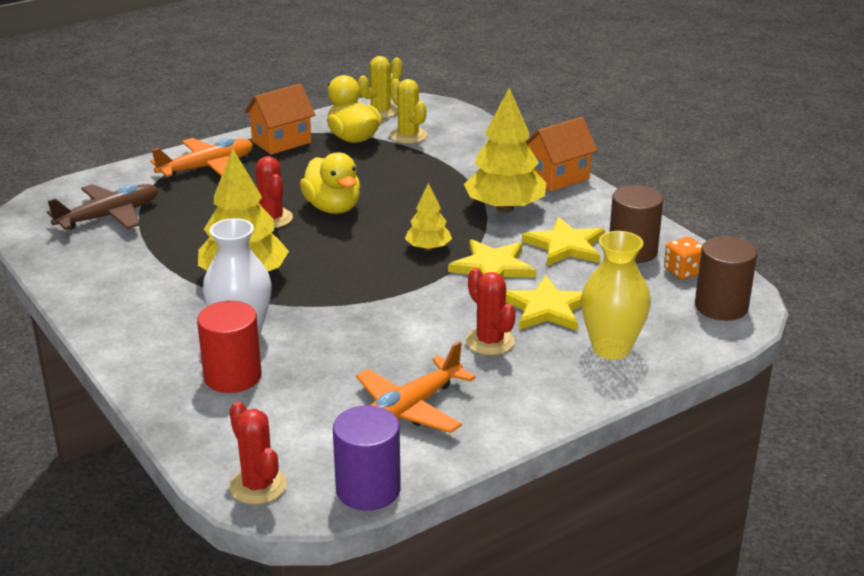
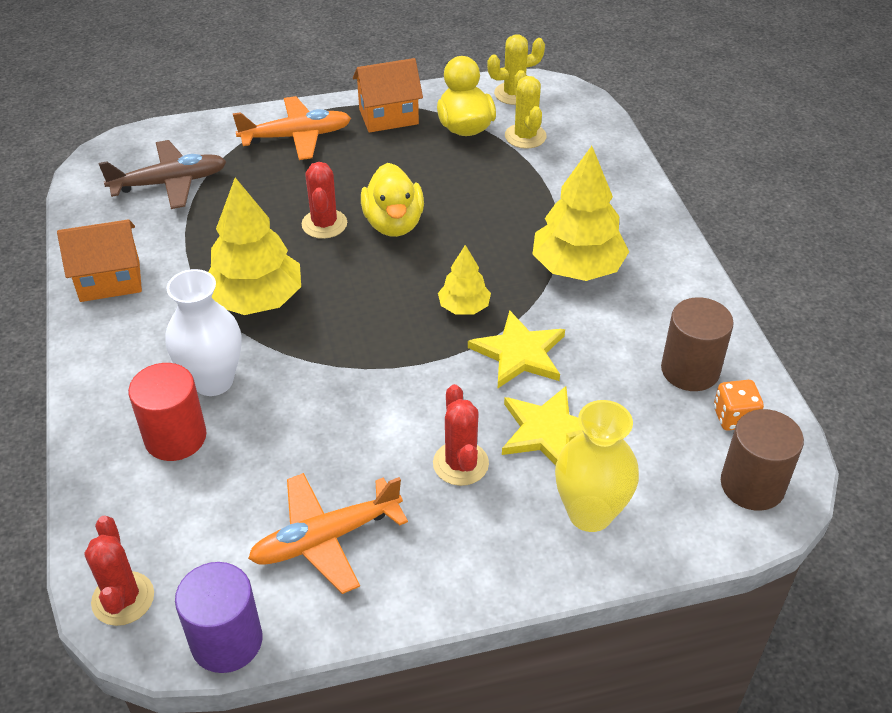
camera: 20 degrees right, 15 degrees up
yellow star [522,217,605,266] -> none
orange house [525,117,598,192] -> orange house moved to [57,219,142,302]

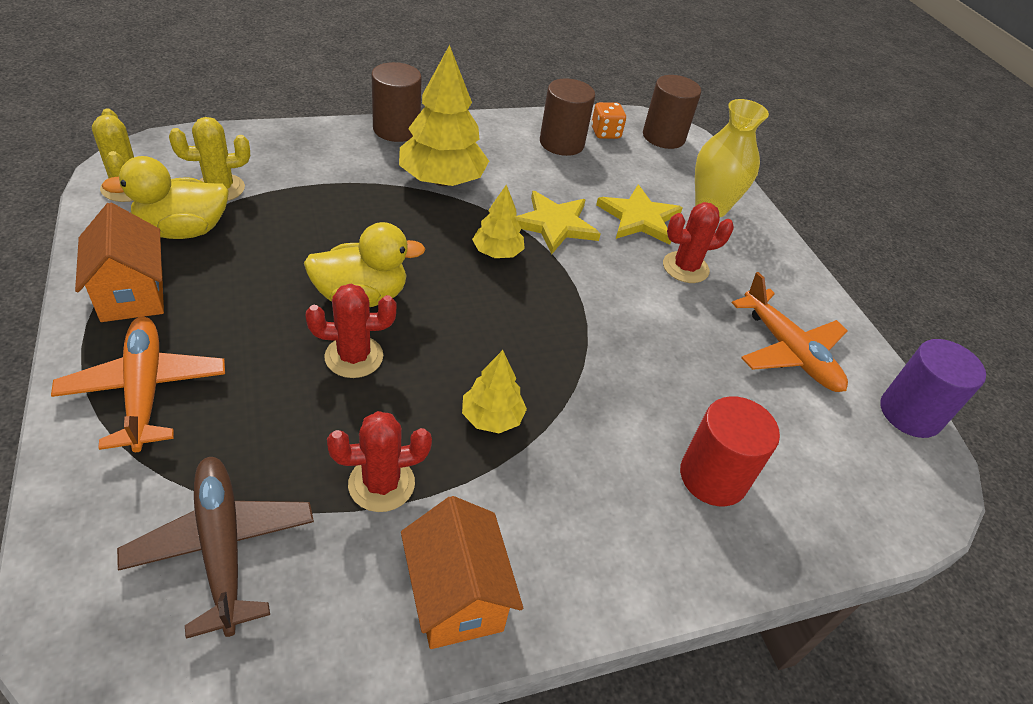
camera: 100 degrees left, 0 degrees up
red cactus [85,516,154,626] -> red cactus moved to [327,411,432,512]
white vase [165,269,241,396] -> none
yellow tree [208,178,301,315] -> yellow tree [462,350,527,433], size x0.54
none -> brown cylinder [372,62,422,142]

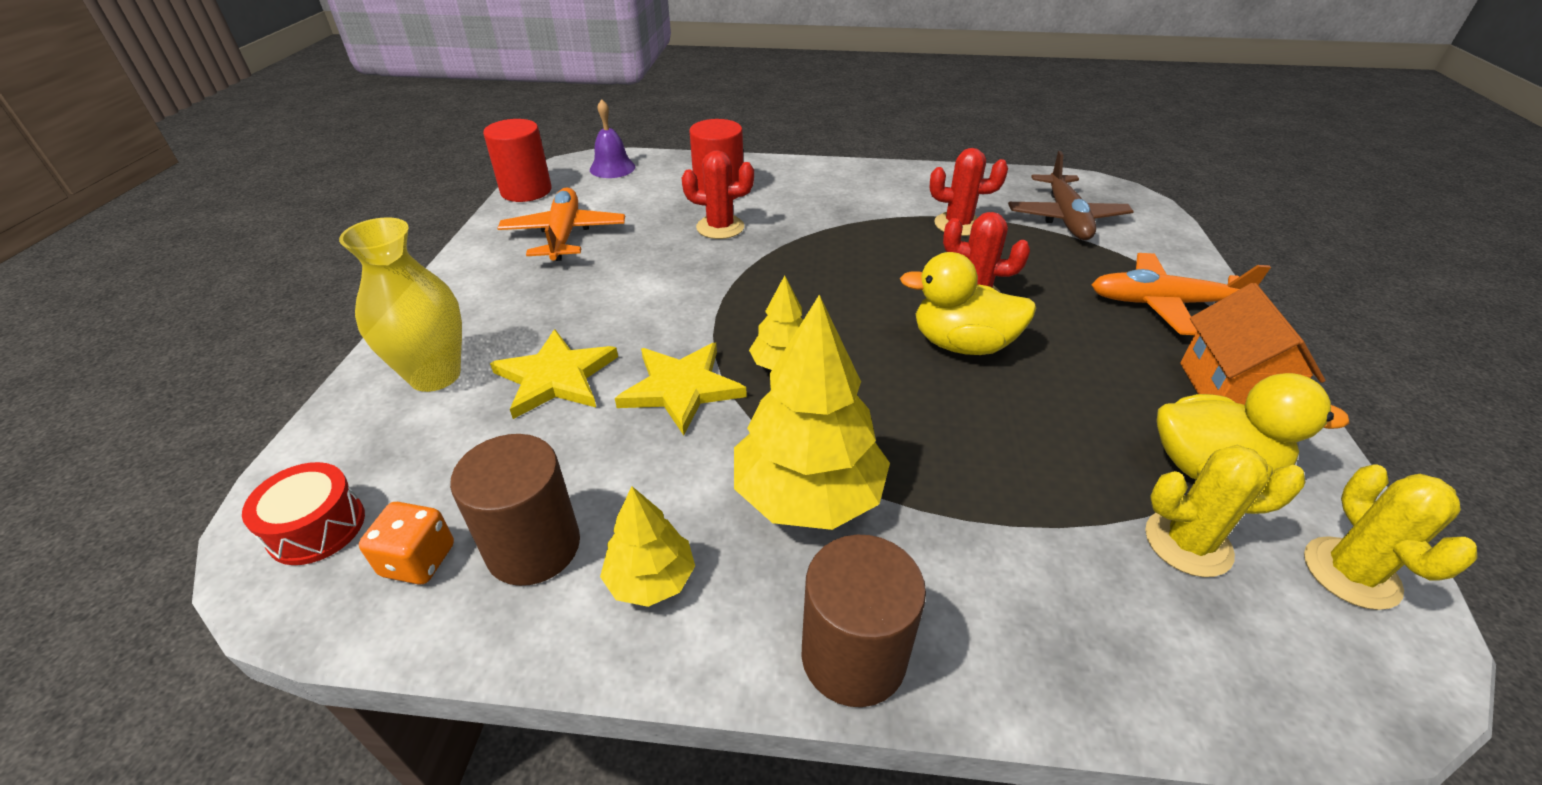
camera: 150 degrees left, 5 degrees down
orange plane [51,317,225,452] -> orange plane turned 90 degrees clockwise [1092,253,1271,335]
orange house [401,496,523,649] -> none
yellow tree [462,350,527,433] -> yellow tree moved to [600,486,695,607]
brown cylinder [643,75,701,149] -> red drum [242,462,365,565]
red cactus [663,202,734,283] -> red cactus moved to [682,150,754,239]
purple cylinder [880,339,986,438] -> red cylinder [483,119,552,202]
none -> purple bell [590,99,635,178]

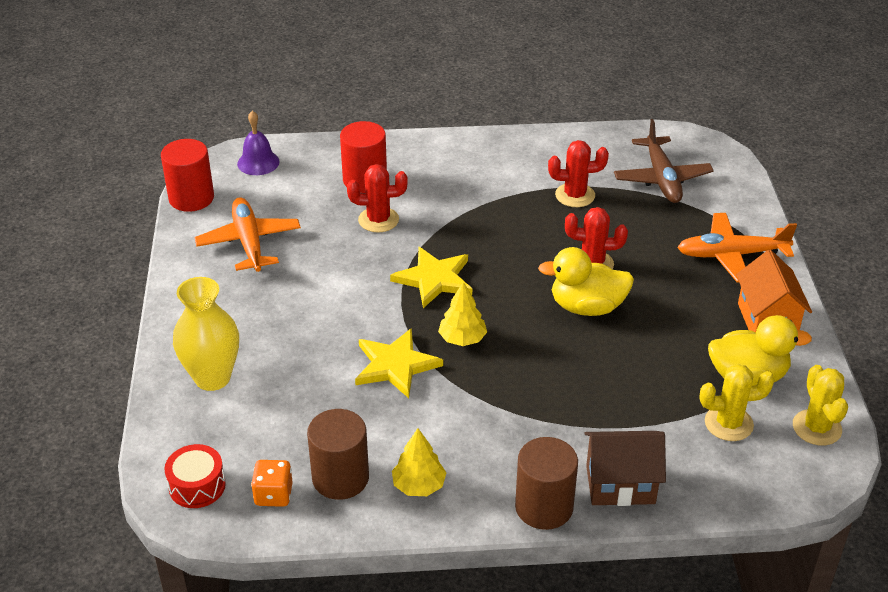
camera: 10 degrees left, 0 degrees up
yellow star [490,329,618,419] -> yellow star moved to [390,247,472,308]
yellow tree [734,294,890,530] -> none
none -> brown house [585,431,666,506]

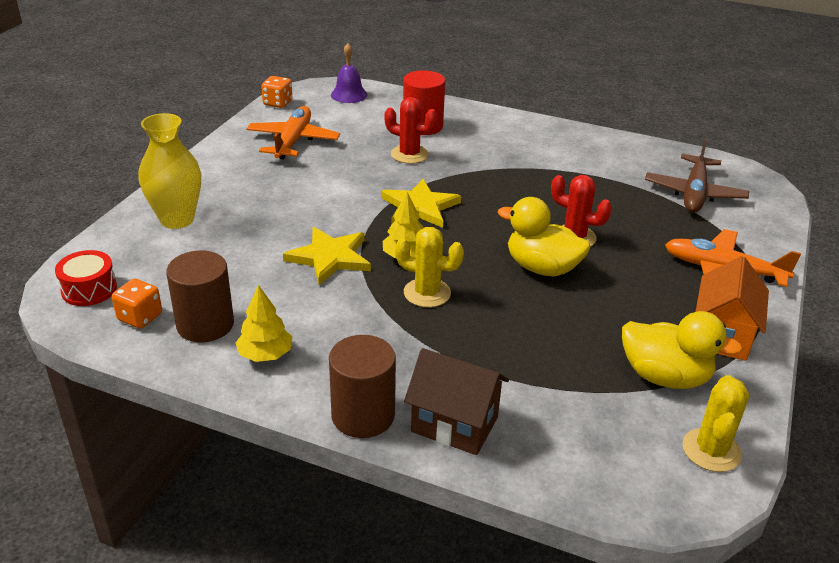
camera: 25 degrees right, 5 degrees down
red cylinder [161,139,214,212] -> orange dice [261,76,293,108]
red cactus [548,140,609,207] -> none
yellow cactus [699,364,775,441] -> yellow cactus moved to [395,227,464,307]

